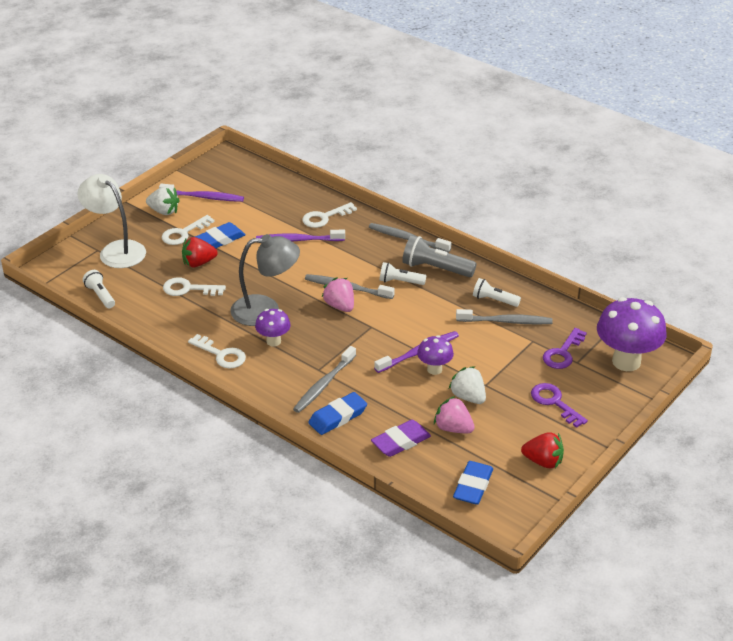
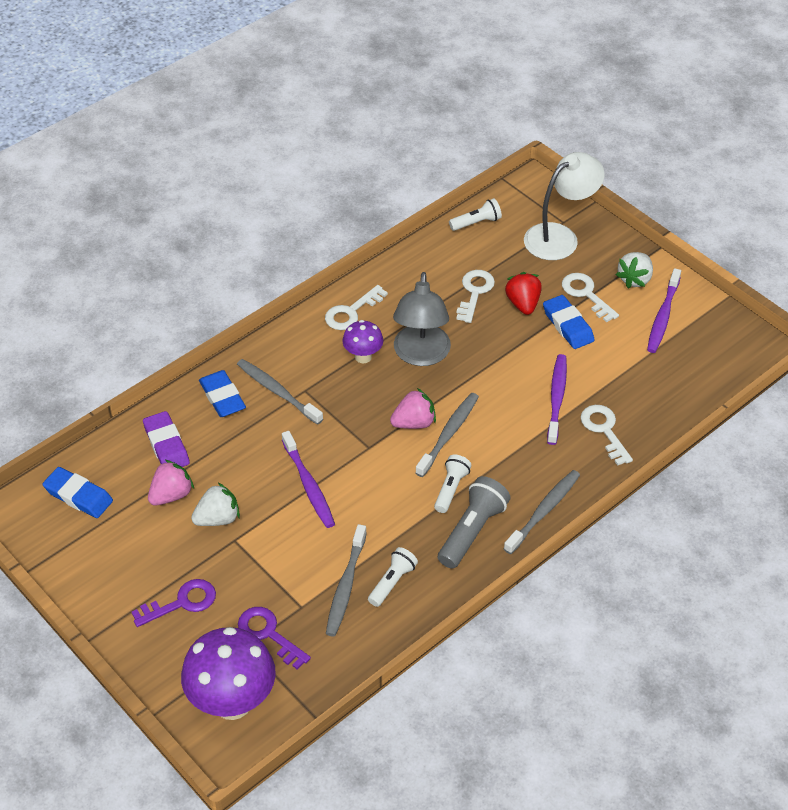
camera: 100 degrees right, 10 degrees up
purple mushroom [417,335,454,375] -> none
red strawberry [521,432,564,468] -> none

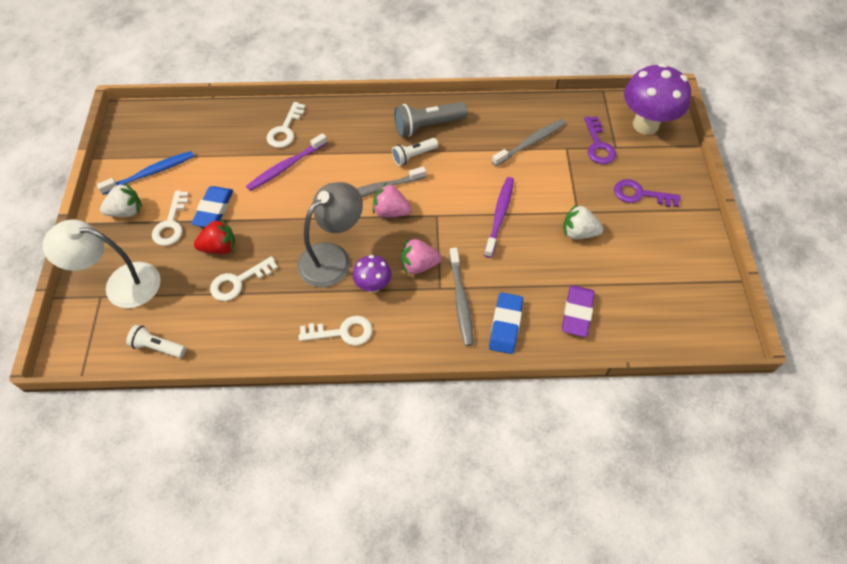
camera: 140 degrees left, 10 degrees up
blue eraser [43,467,113,518] -> none
pink strawberry [148,460,194,506] -> pink strawberry moved to [401,238,442,274]
white flashlight [368,547,418,607] -> none
grey toothbrush [504,470,580,554] -> none
red strawberry [505,272,542,315] -> red strawberry turned 135 degrees counterclockwise [194,218,235,254]
purple toothbrush [647,268,681,353] -> blue toothbrush [97,151,194,195]

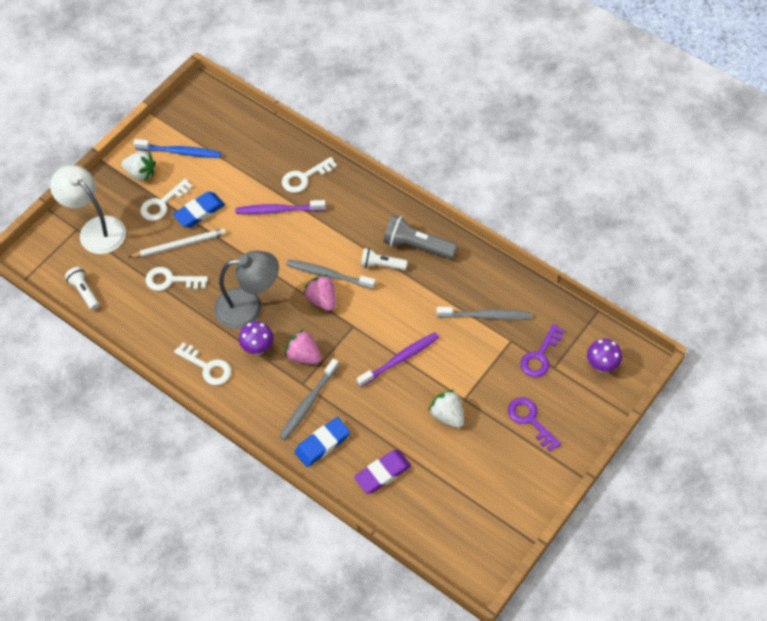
camera: 40 degrees right, 0 degrees up
red strawberry [194,218,235,254] -> white pencil [129,228,226,258]
purple mushroom [624,63,691,135] -> purple mushroom [587,339,622,372], size x0.53

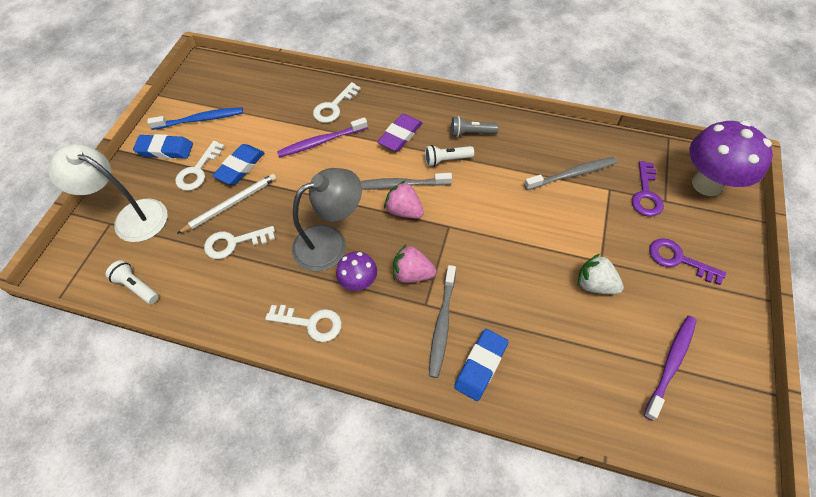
camera: 20 degrees left, 0 degrees up
white strawberry [121,151,156,182] -> blue eraser [133,134,193,159]
purple eraser [354,450,411,493] -> purple eraser moved to [377,114,422,152]
purple toothbrush [357,332,439,387] -> purple toothbrush moved to [644,316,697,421]
grey flashlight [383,215,457,259] -> grey flashlight [451,116,499,137], size x0.63
purple mushroom [587,339,622,372] -> purple mushroom [690,121,773,196], size x1.90

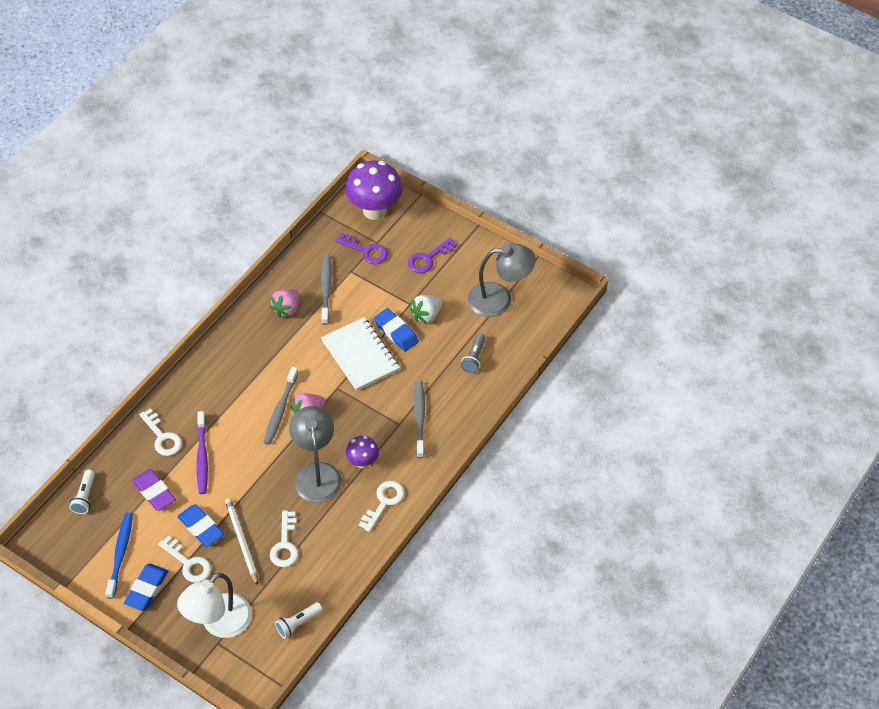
camera: 75 degrees left, 5 degrees down
purple eraser [377,114,422,152] -> purple eraser moved to [132,469,176,511]
pink strawberry [393,244,436,283] -> pink strawberry moved to [270,289,299,318]
white flashlight [425,145,474,167] -> white flashlight moved to [69,470,95,514]
grey toothbrush [429,265,456,378] -> grey toothbrush turned 120 degrees counterclockwise [414,381,425,458]
grey flashlight [451,116,499,137] -> grey flashlight moved to [461,333,486,373]
blue eraser [454,329,509,401] -> blue eraser moved to [374,308,419,352]
purple toothbrush [644,316,697,421] -> grey lamp [468,244,536,317]
none -> white notebook [321,317,400,391]

